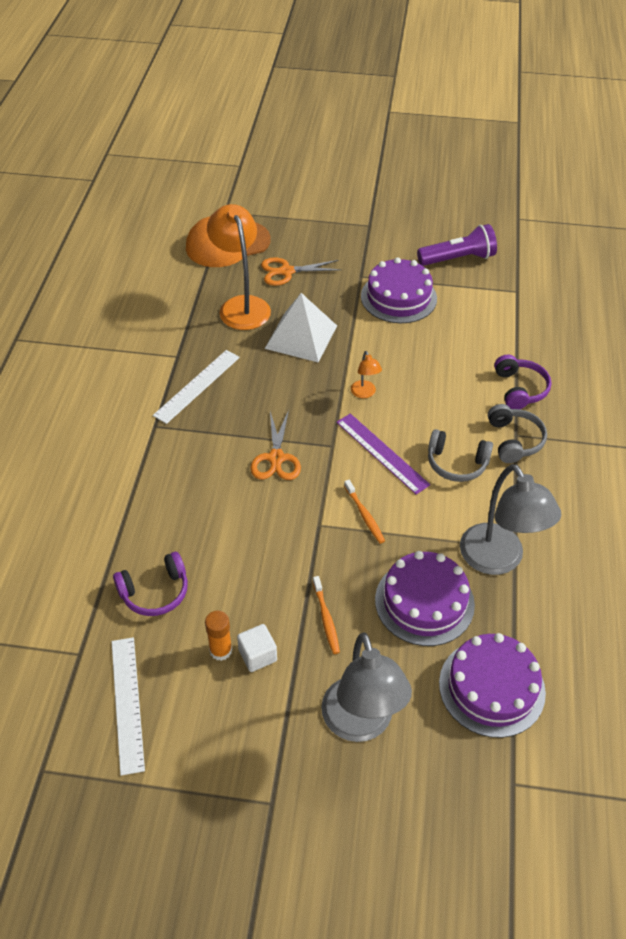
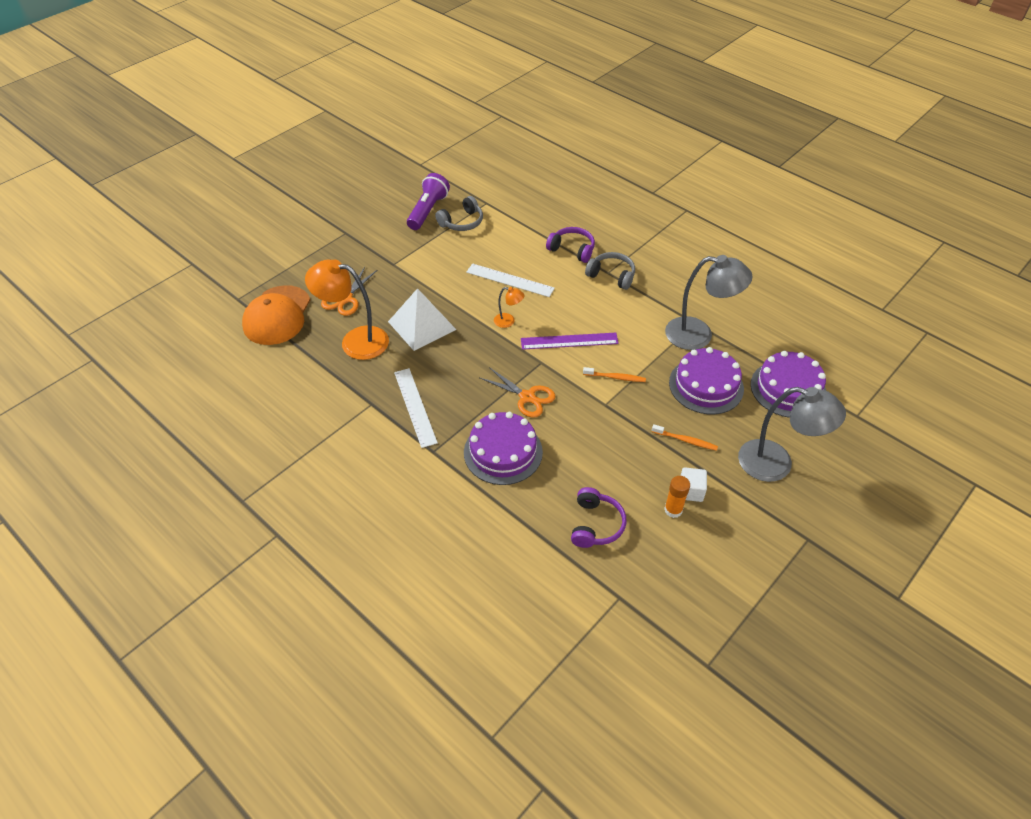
camera: 55 degrees left, 0 degrees up
white ruler [112,637,145,776] -> white ruler moved to [466,263,555,297]
purple cake [361,257,437,323] -> purple cake moved to [464,412,543,485]
grey headphones [428,429,493,482] -> grey headphones moved to [435,196,483,231]

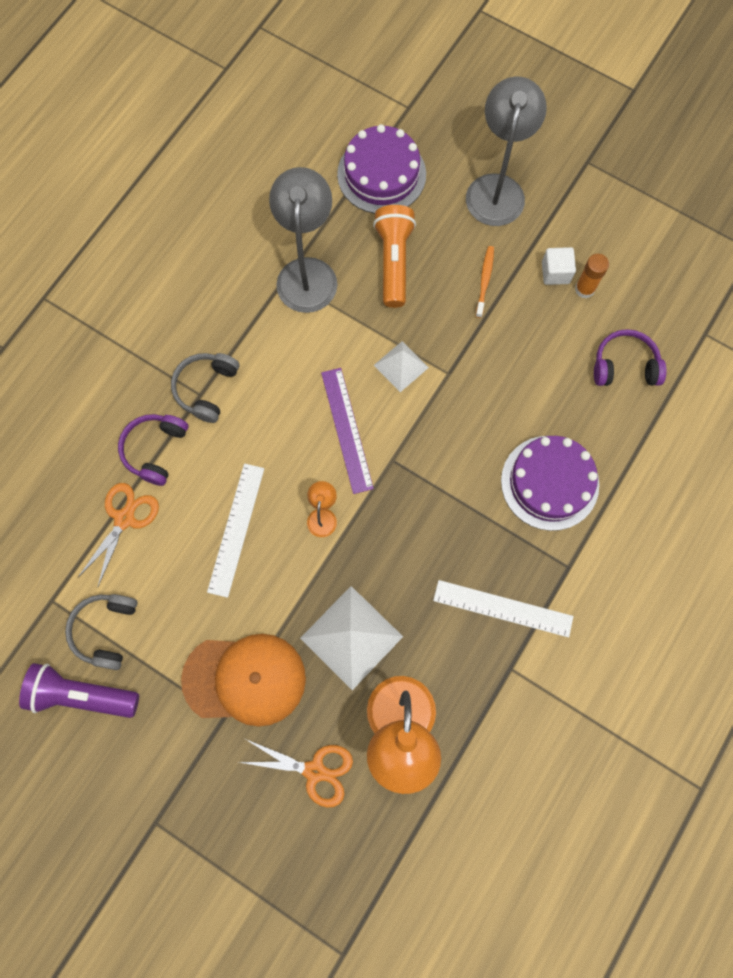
camera: 100 degrees left, 25 degrees up
orange cap [242,285,310,345] -> orange cap moved to [181,634,306,727]
white ruler [394,368,438,448] -> white ruler turned 45 degrees clockwise [433,580,574,637]
grey headphones [435,196,483,231] -> grey headphones turned 120 degrees counterclockwise [65,594,138,670]
orange scissors [480,367,555,418] -> orange scissors moved to [78,483,159,588]
orange toothbrush [583,367,646,382] -> white pyramid [374,341,429,392]
purple cake [669,347,744,414] -> orange flashlight [373,205,416,308]

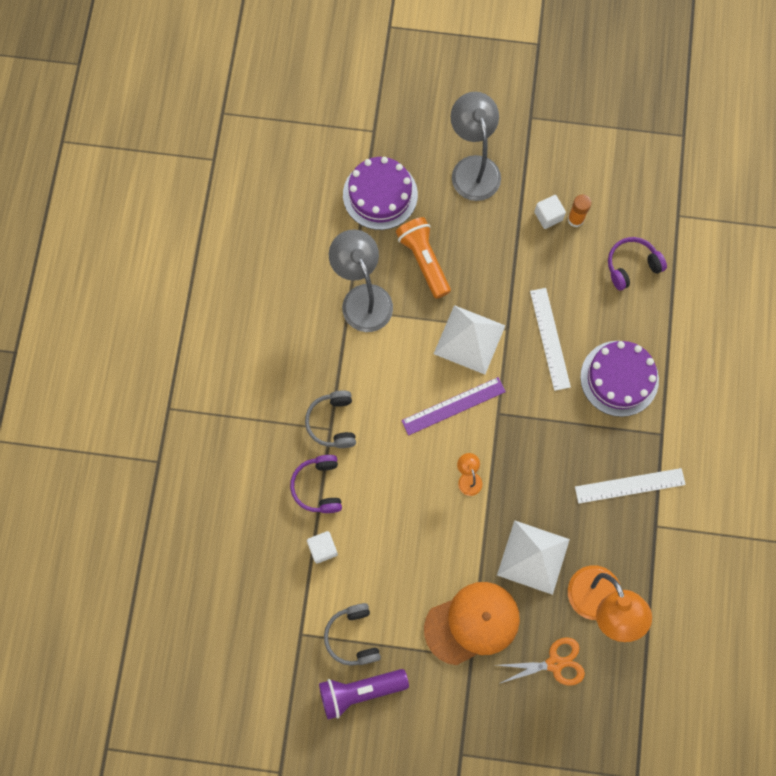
camera: 25 degrees left, 0 degrees up
orange scissors [78,483,159,588] -> white cube [307,531,338,564]
white ruler [207,463,264,598] -> white ruler moved to [530,288,571,391]
purple ruler [321,368,374,494] -> purple ruler turned 75 degrees counterclockwise [401,377,506,436]
white pyramid [374,341,429,392] -> white pyramid [434,305,506,375], size x1.73
orange toothbrush [475,246,494,318] -> none

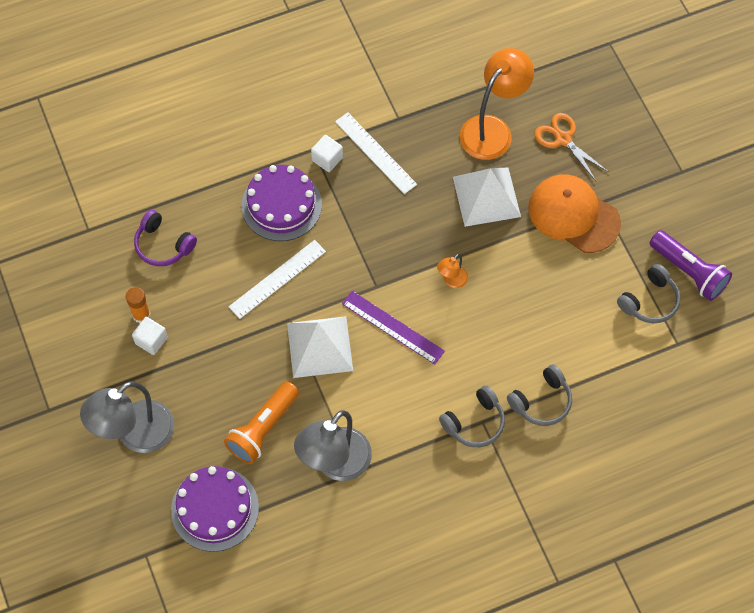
camera: 120 degrees left, 10 degrees down
purple headphones [290,455,342,513] -> grey headphones [507,364,572,426]
white cube [307,531,338,564] -> white cube moved to [311,135,343,172]

